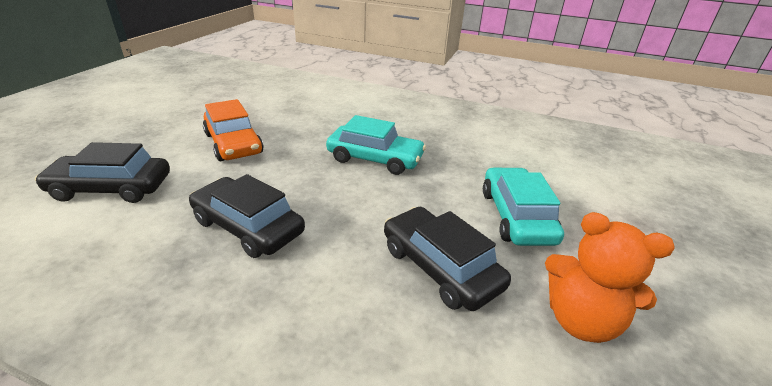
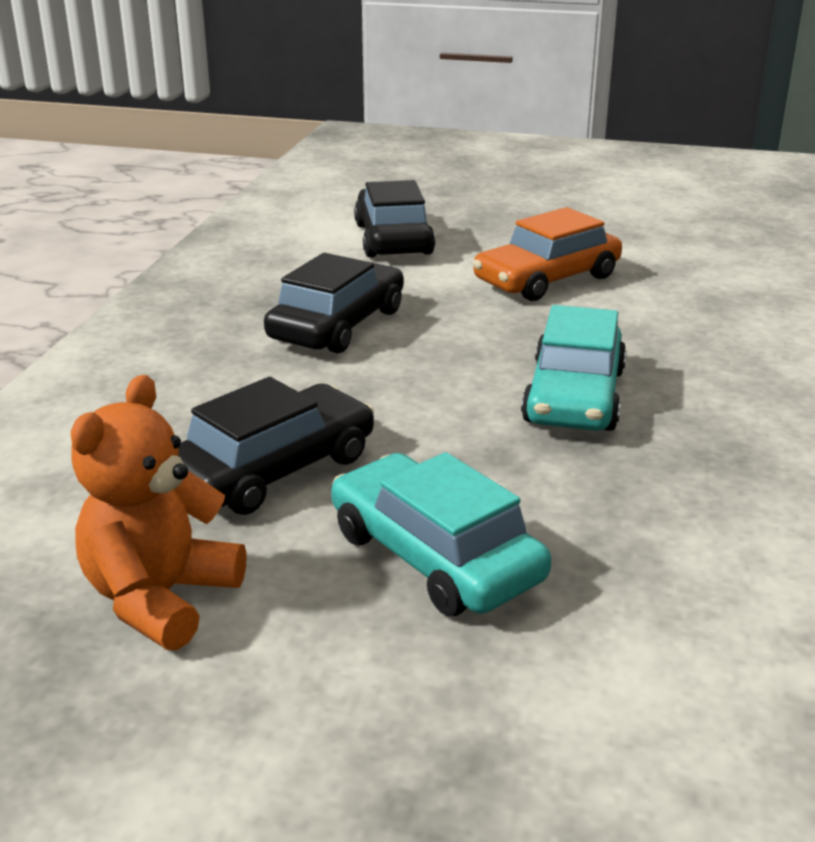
camera: 85 degrees right, 5 degrees down
turquoise car [483,167,564,246] -> turquoise car turned 120 degrees counterclockwise [331,452,551,616]

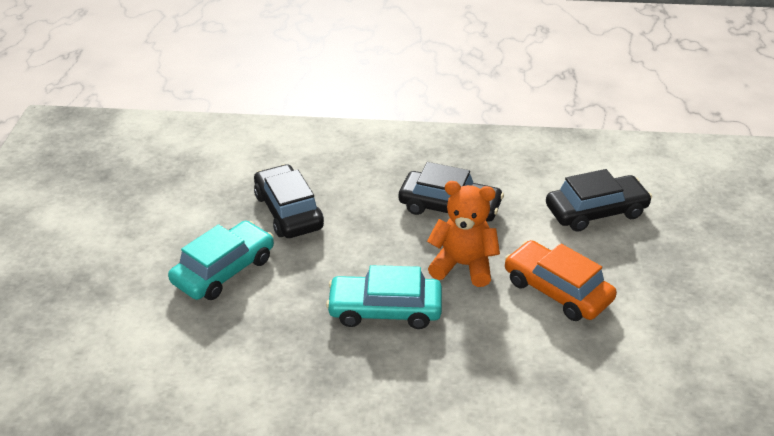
camera: 80 degrees right, 10 degrees up
orange teddy bear [71,375,247,650] -> orange teddy bear moved to [427,181,500,287]
black car [178,377,374,515] -> black car turned 150 degrees counterclockwise [254,164,324,238]

